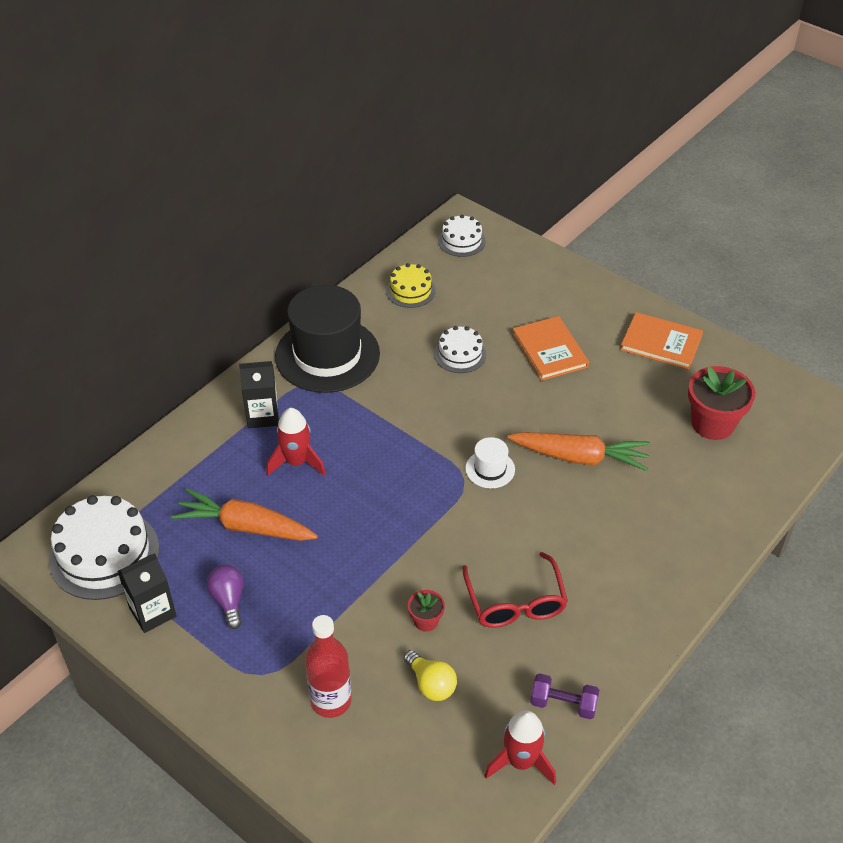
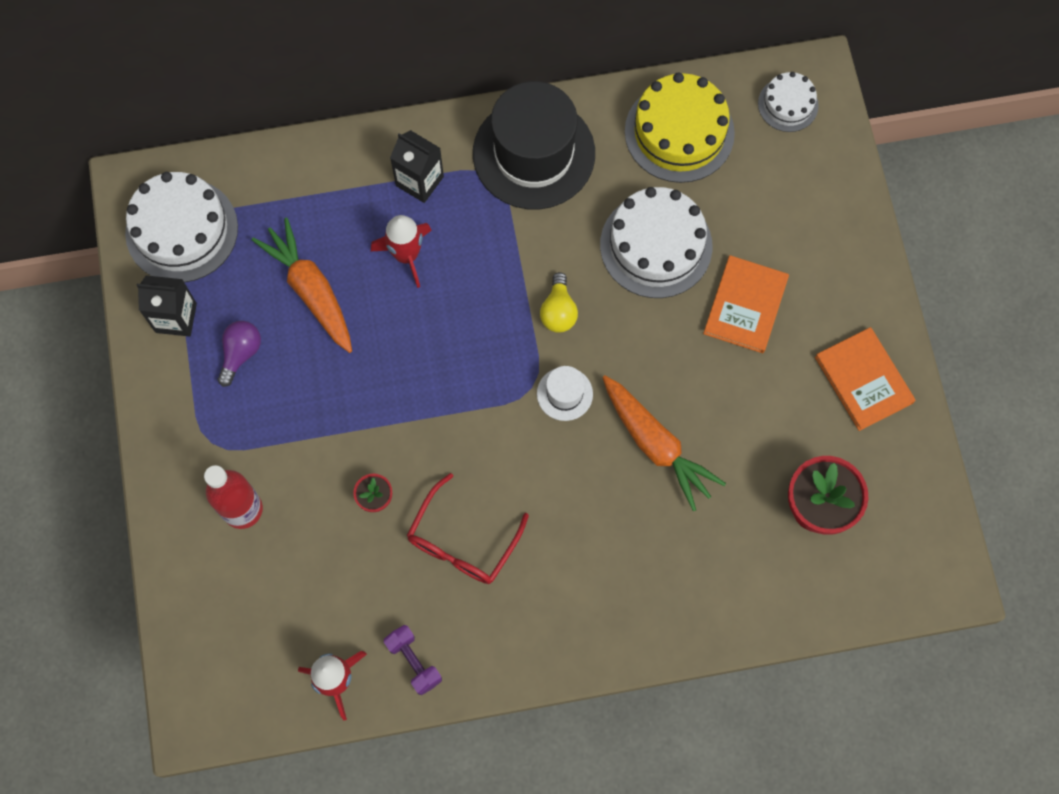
camera: 40 degrees right, 25 degrees up
yellow cake [386,263,436,308] -> yellow cake [625,72,735,183], size x1.81
yellow light bulb [404,650,457,701] -> yellow light bulb moved to [540,272,578,333]
white cake [434,326,486,373] -> white cake [600,187,712,298], size x1.81

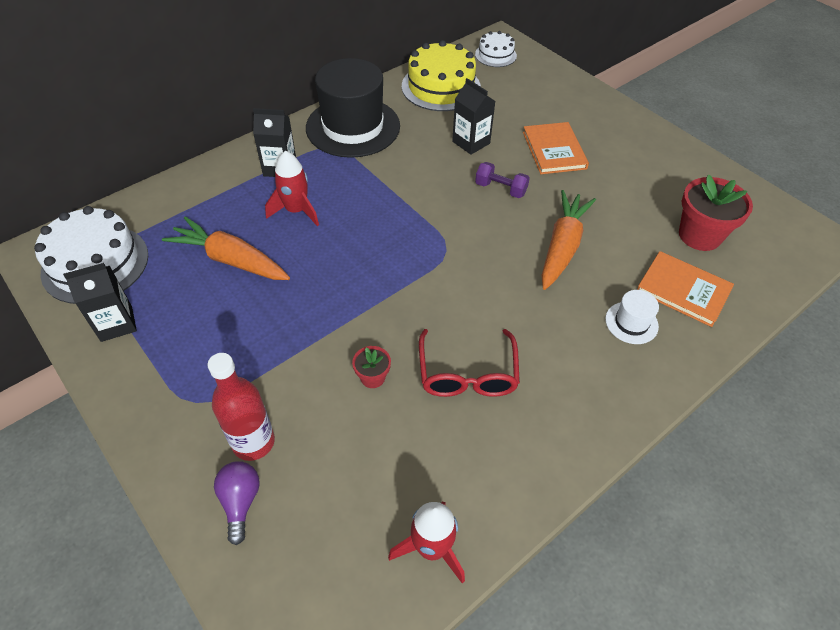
camera: 30 degrees left, 20 degrees down
purple light bulb [218,321,261,387] -> purple light bulb moved to [214,461,260,545]
purple dumbbell [384,625,442,695] -> purple dumbbell moved to [475,162,530,198]
white hat [537,366,593,421] -> white hat moved to [605,290,659,344]
yellow light bulb [540,272,578,333] -> none
white cake [600,187,712,298] -> black carton [452,78,495,155]
orange carrot [602,375,726,511] -> orange carrot turned 90 degrees counterclockwise [541,190,596,290]
orange book [815,327,916,431] -> orange book moved to [637,251,734,327]

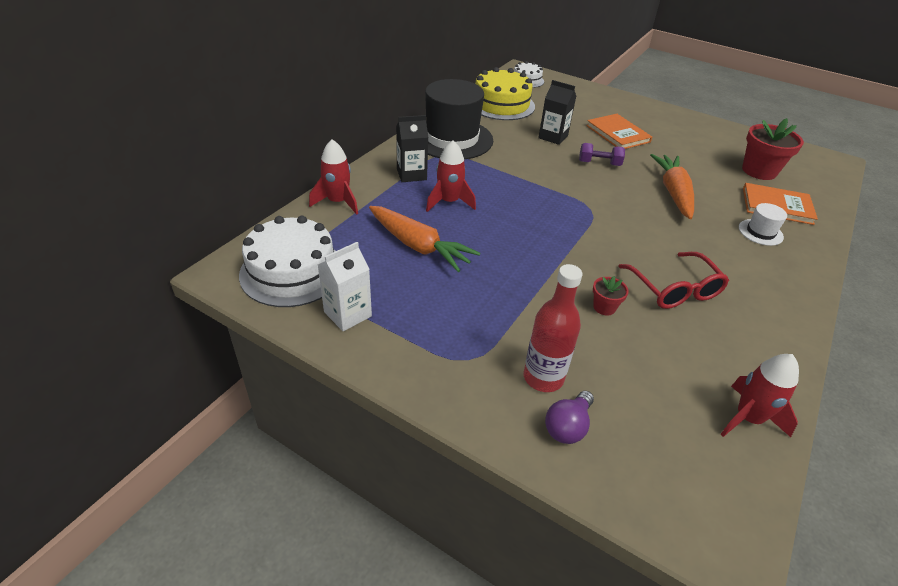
camera: 20 degrees left, 10 degrees down
black carton [63,263,137,342] -> white carton [318,242,372,331]
orange carrot [162,216,290,280] -> orange carrot turned 150 degrees counterclockwise [369,206,480,272]
purple light bulb [214,461,260,545] -> purple light bulb turned 120 degrees counterclockwise [545,391,594,444]
none -> red rocket [309,139,358,215]

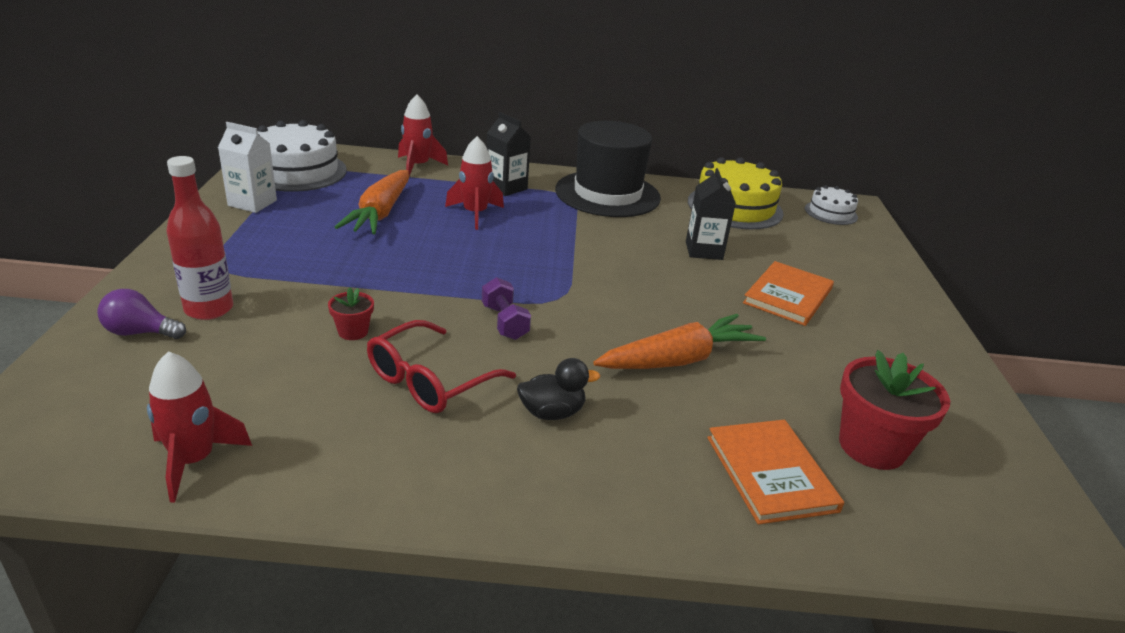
camera: 60 degrees right, 10 degrees down
purple dumbbell [579,143,625,166] -> purple dumbbell moved to [482,277,531,340]
white hat [739,203,787,246] -> none
none -> black duck [517,358,600,420]

